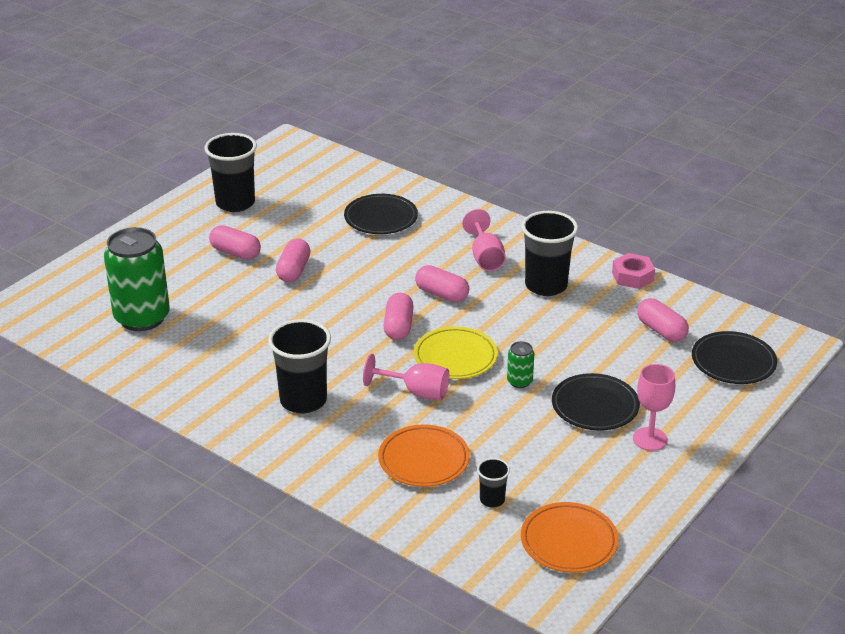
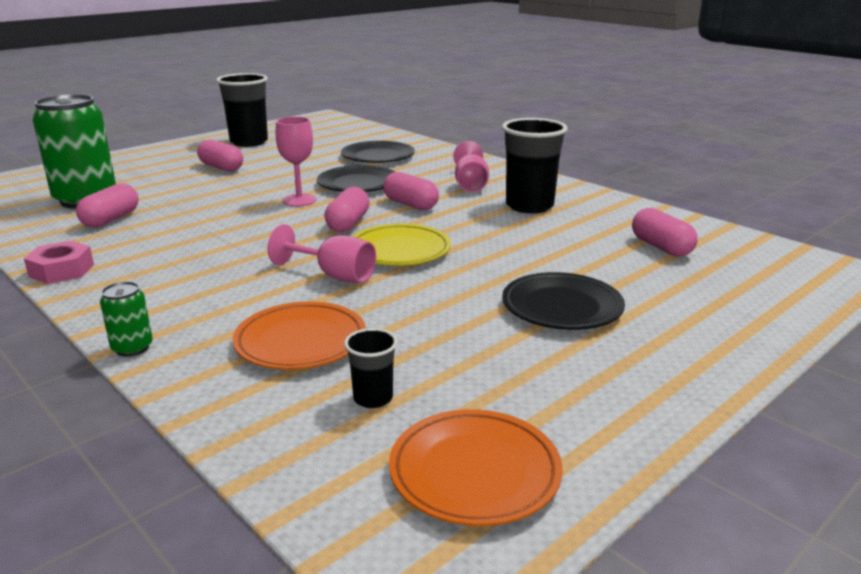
camera: 10 degrees right, 10 degrees down
black cup [268,319,331,413] -> none
pink capsule [276,238,311,282] -> pink capsule moved to [76,183,139,227]
green can [507,341,534,388] -> green can moved to [100,281,153,357]
pink nut [612,253,655,289] -> pink nut moved to [24,241,94,284]
pink goblet [633,364,675,451] -> pink goblet moved to [276,117,316,206]
black plate [692,331,777,384] -> black plate moved to [317,165,395,192]

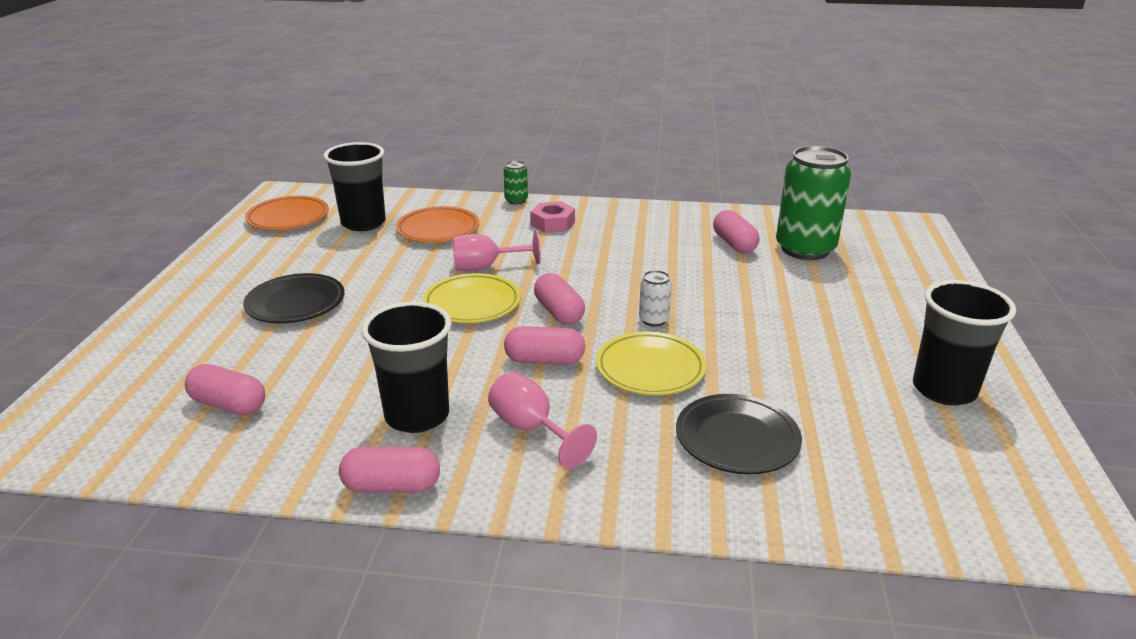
camera: 140 degrees right, 5 degrees up
pink nut [24,241,94,284] -> pink nut moved to [530,201,575,233]
pink capsule [197,139,243,172] -> pink capsule moved to [339,447,440,493]
pink goblet [276,117,316,206] -> white can [639,270,672,326]
black plate [317,165,395,192] -> yellow plate [596,332,706,395]
black cup [344,328,397,408] -> black cup [324,142,386,231], size x2.03

